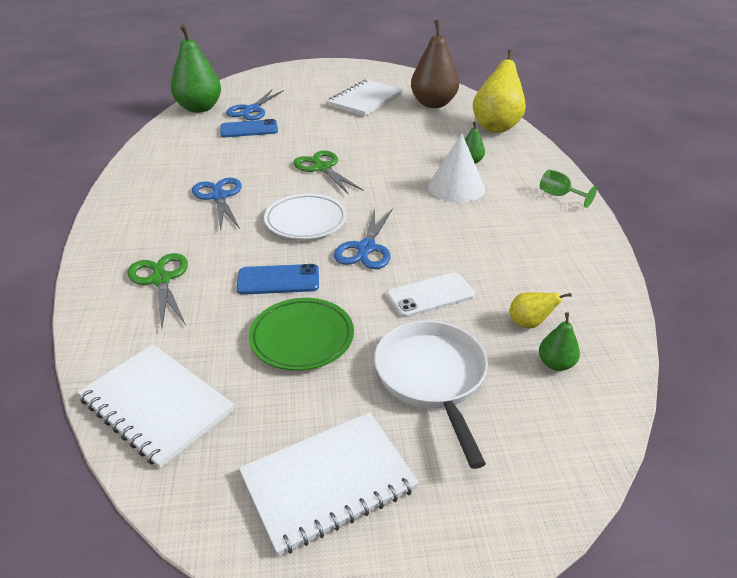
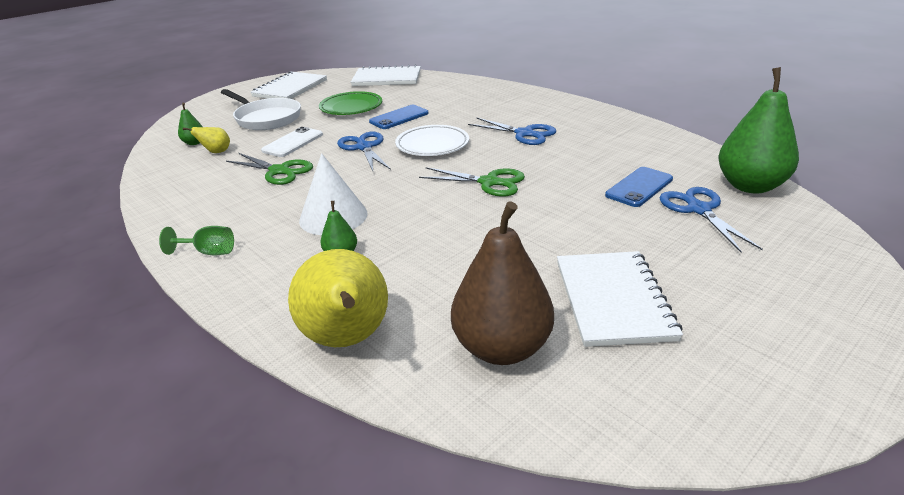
camera: 145 degrees right, 5 degrees down
green scissors [127,253,188,329] -> green scissors moved to [226,153,313,185]

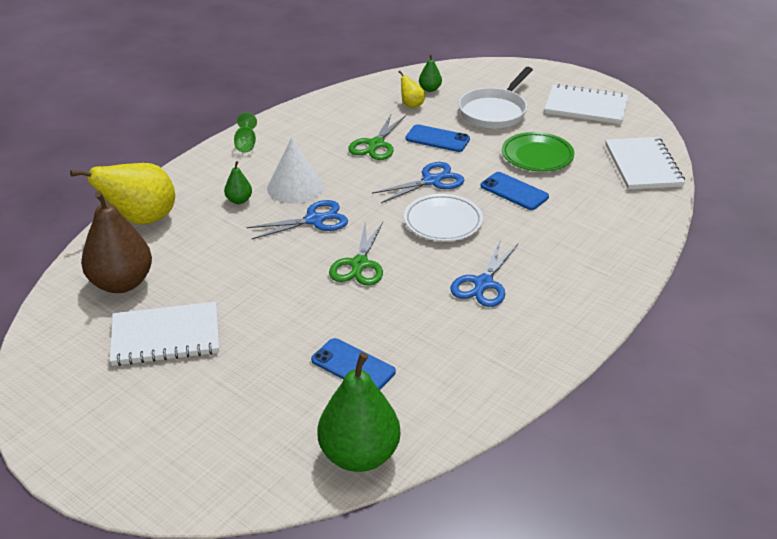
camera: 80 degrees right, 5 degrees up
white phone [261,127,323,157] -> blue phone [405,124,470,152]
blue scissors [659,187,763,252] -> blue scissors moved to [246,200,348,240]

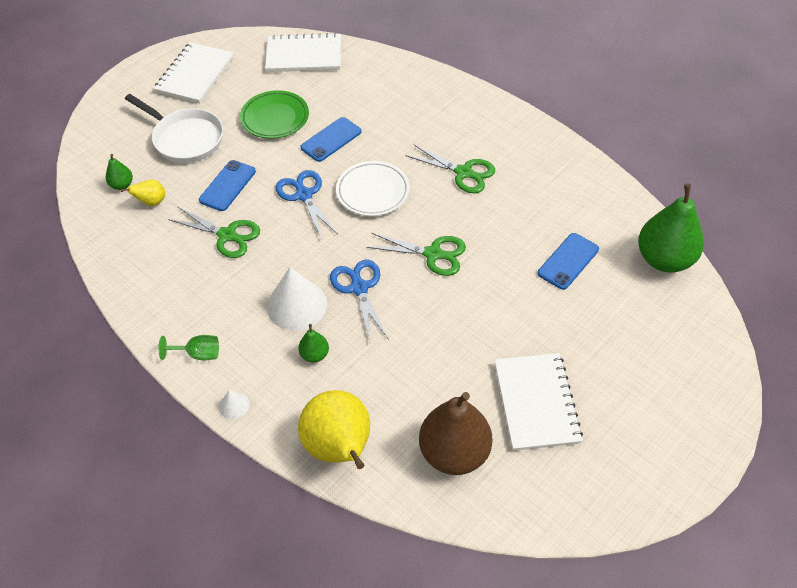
camera: 85 degrees left, 15 degrees up
blue scissors [450,240,518,307] -> green scissors [406,144,495,193]
none -> white cone [219,390,250,419]

